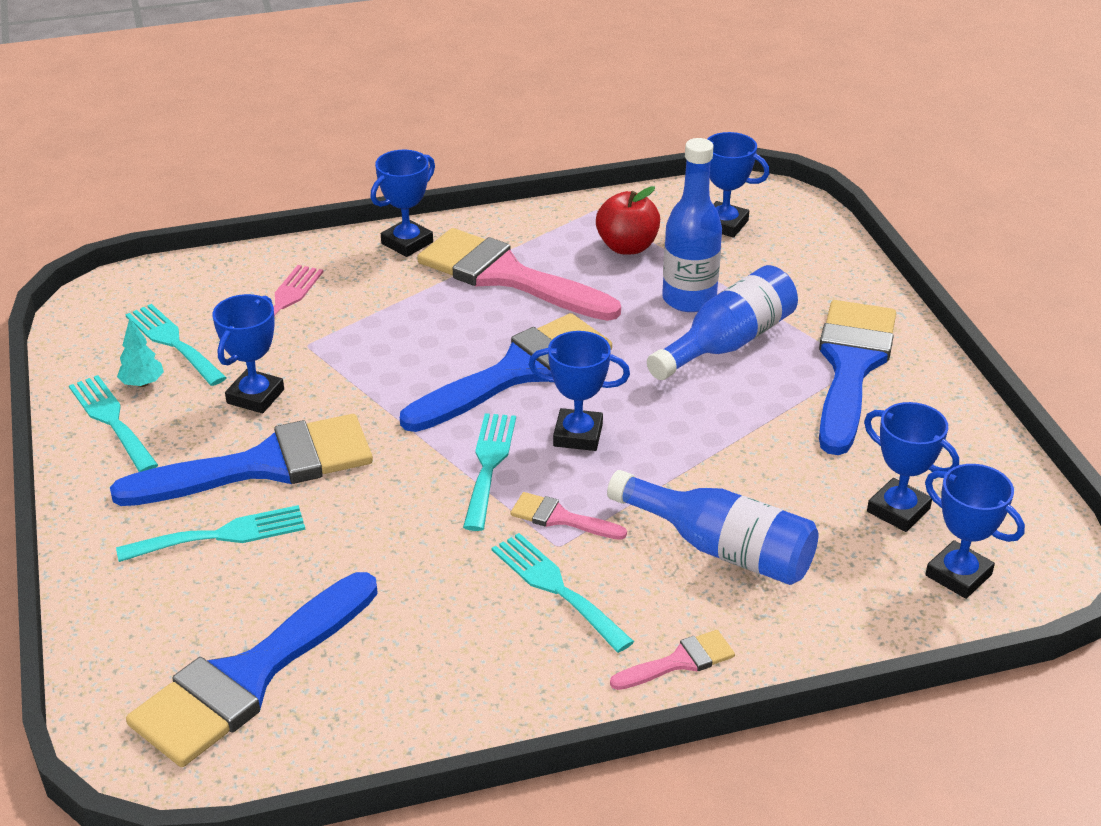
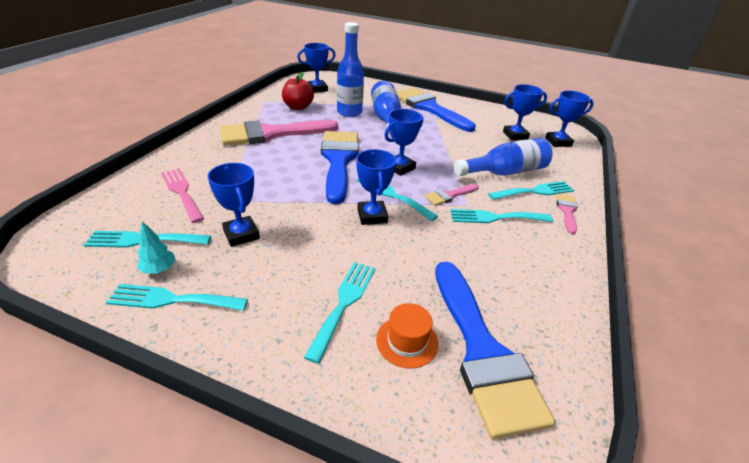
camera: 55 degrees left, 0 degrees up
blue brush [110,414,373,506] -> none
blue trophy [370,150,435,257] -> blue trophy moved to [356,149,397,225]
none -> orange hat [376,303,438,369]
none -> turquoise fork [488,181,574,200]

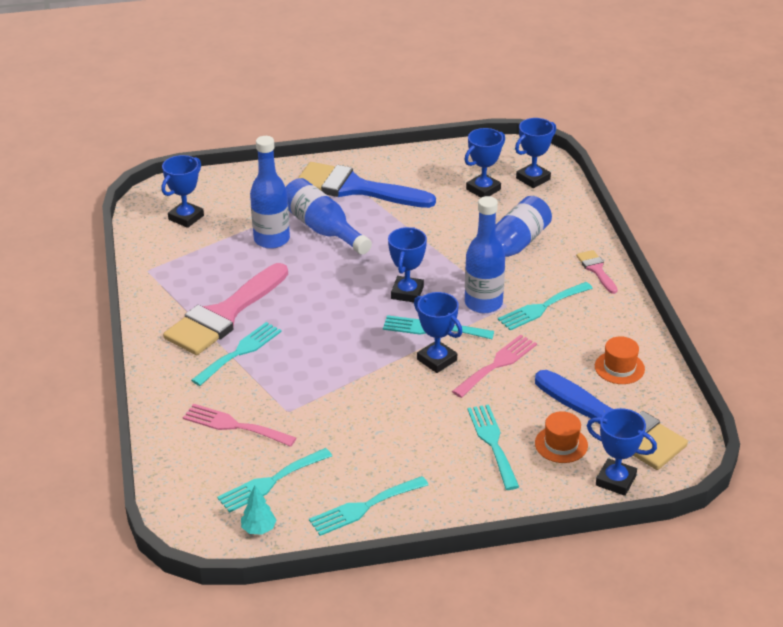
camera: 30 degrees left, 0 degrees up
turquoise tree [137,221,176,274] -> turquoise tree moved to [241,486,276,535]
blue trophy [208,163,260,247] -> blue trophy moved to [587,408,657,496]
red apple [282,72,314,110] -> none
blue brush [321,131,359,204] -> none
pink brush [425,184,479,206] -> blue bottle [465,196,505,313]
turquoise fork [488,181,574,200] -> turquoise fork moved to [191,322,282,386]
none -> pink fork [452,335,537,398]
none -> orange hat [595,336,645,384]

